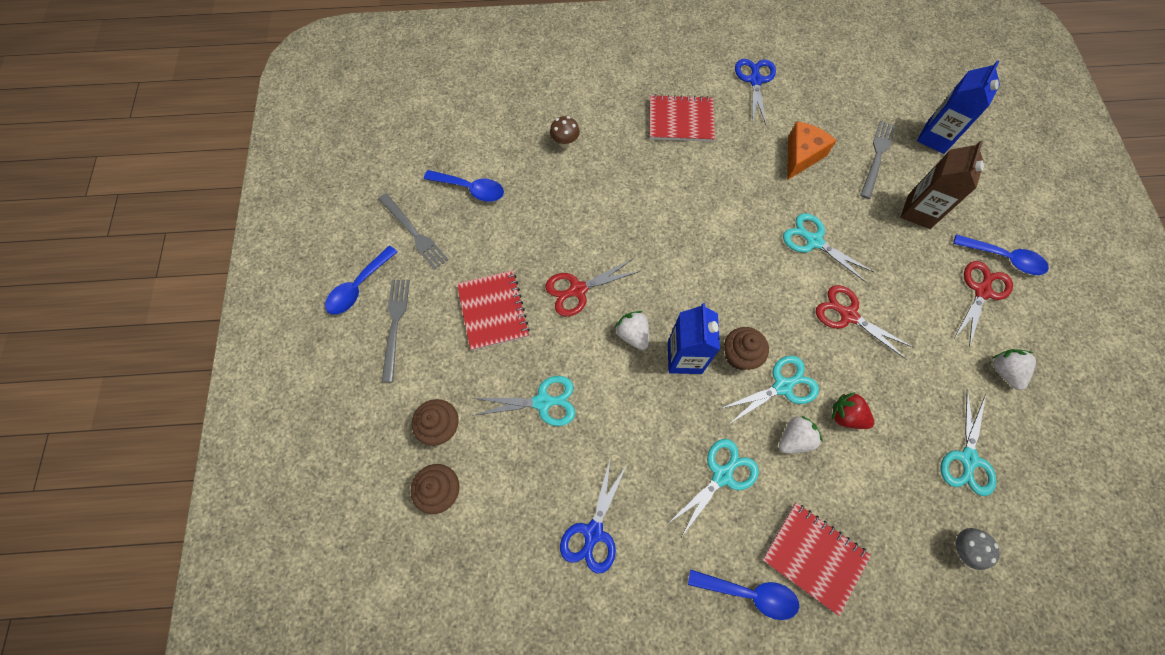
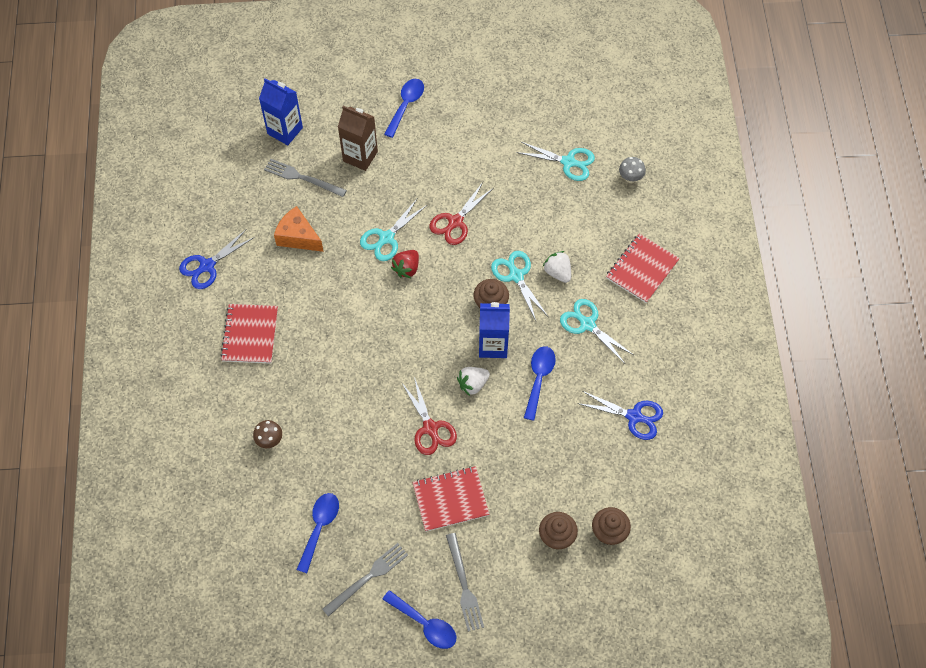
camera: 90 degrees left, 5 degrees down
grey fork [382,280,410,382] -> grey fork turned 105 degrees counterclockwise [446,533,484,632]
turquoise scissors [473,376,575,426] -> none
blue spoon [688,569,799,620] -> blue spoon moved to [524,346,556,421]
blue scissors [735,59,776,125] -> blue scissors turned 45 degrees counterclockwise [179,230,255,289]
red strawberry [832,392,874,429] -> red strawberry moved to [391,250,419,278]
red scissors [954,261,1013,347] -> none
white strawberry [993,349,1036,390] -> none

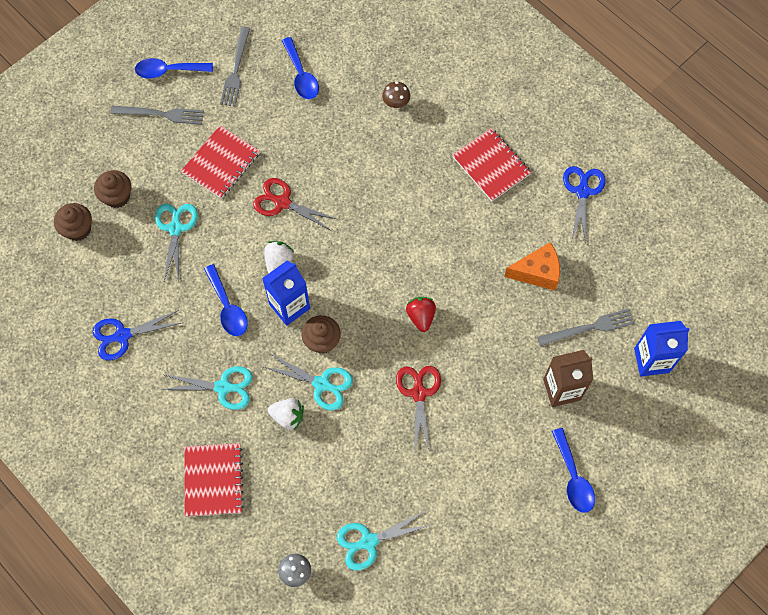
camera: 140 degrees right, 5 degrees up
turquoise scissors [360,199,427,261] -> turquoise scissors moved to [155,204,198,281]
grey fork [446,533,484,632] -> grey fork turned 150 degrees clockwise [111,106,204,125]

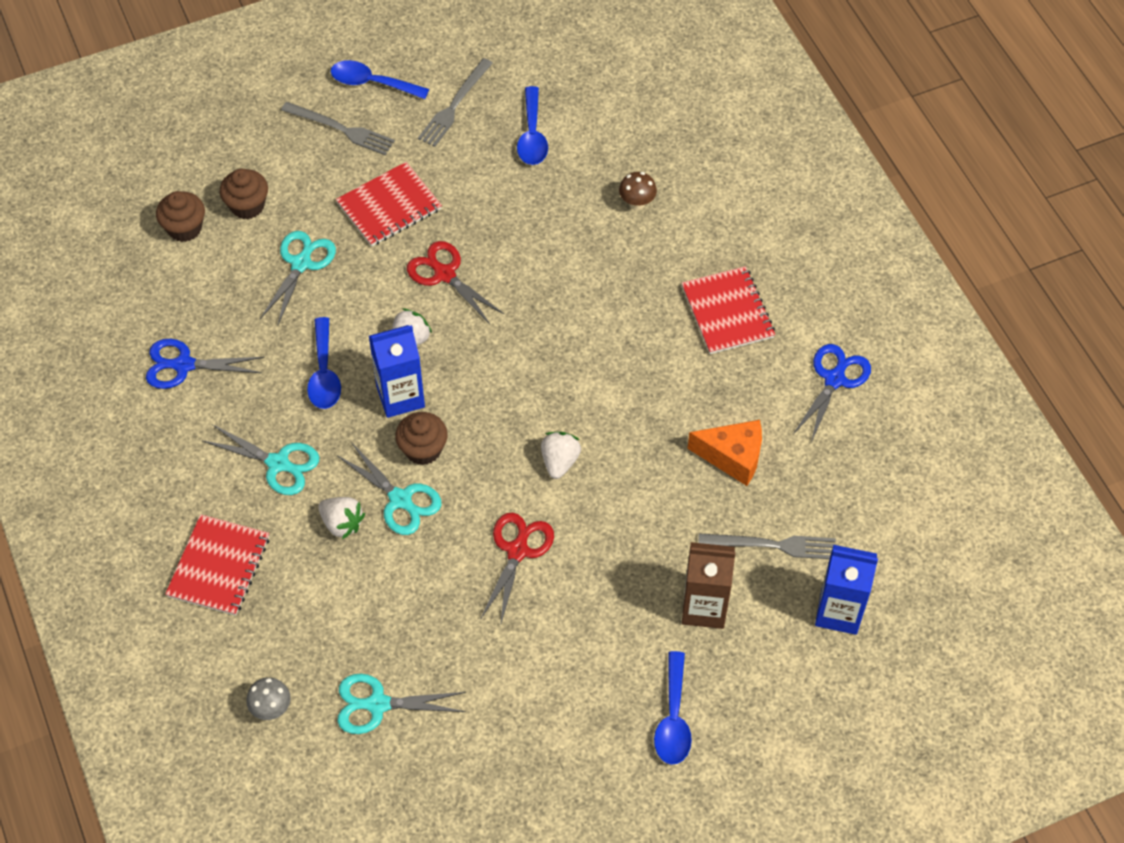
camera: 20 degrees right, 10 degrees down
red strawberry [406,297,436,332] -> white strawberry [541,432,581,479]

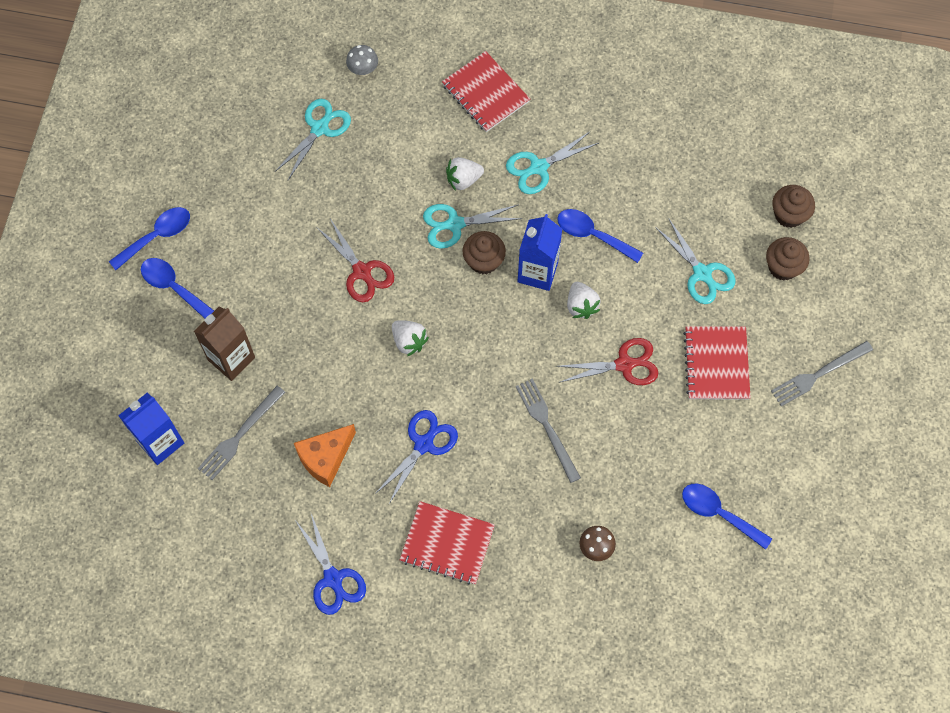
camera: 125 degrees right, 10 degrees up
blue scissors [146,339,264,389] -> blue scissors moved to [375,410,458,504]
blue spoon [331,60,429,99] -> blue spoon moved to [109,207,190,270]
grey fork [418,58,493,147] -> grey fork moved to [516,379,581,483]

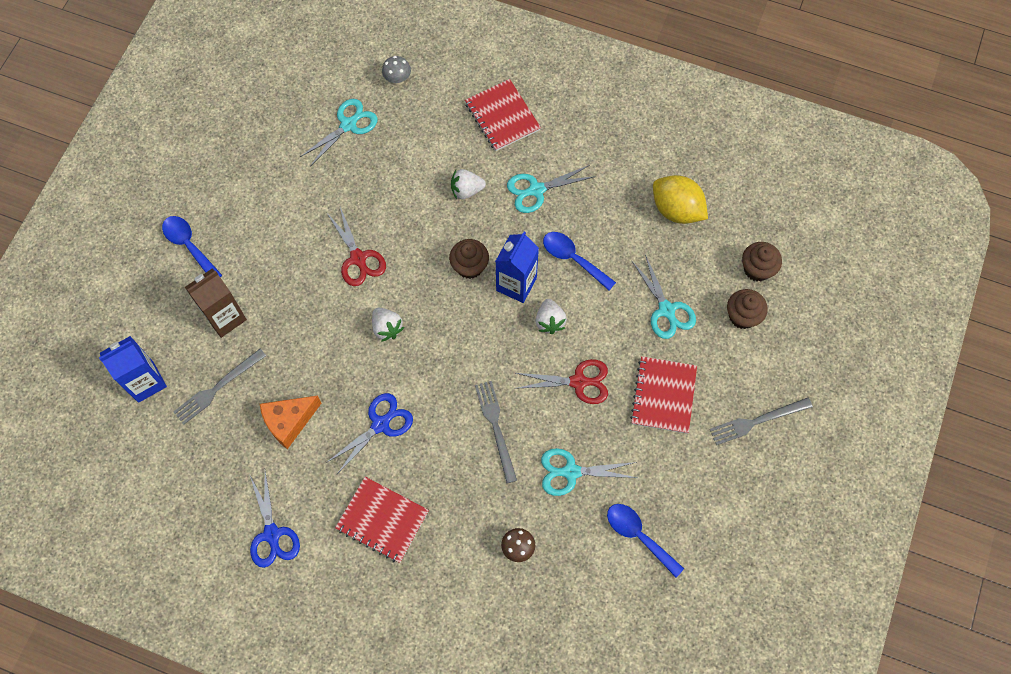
camera: 10 degrees right, 0 degrees up
blue spoon [109,207,190,270] -> none
turquoise scissors [423,204,522,249] -> turquoise scissors moved to [541,448,637,496]
none -> yellow lemon [653,175,708,224]

